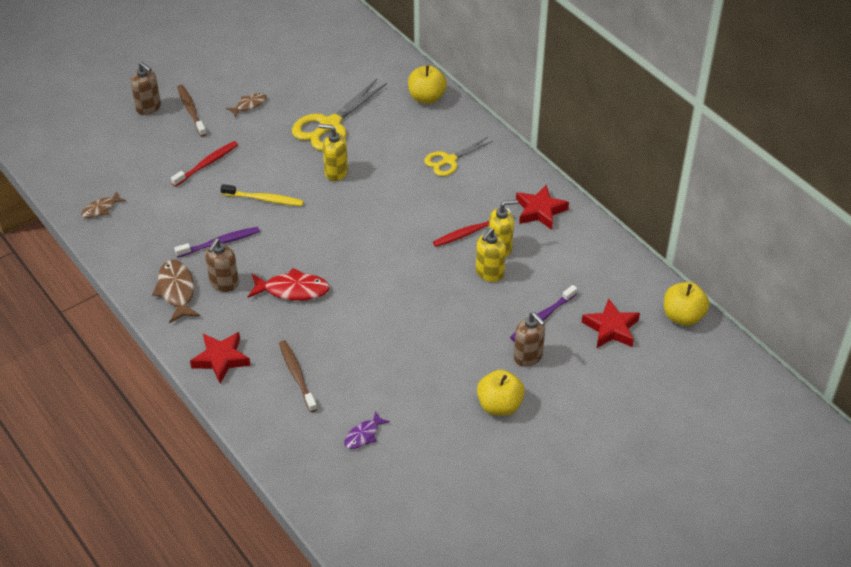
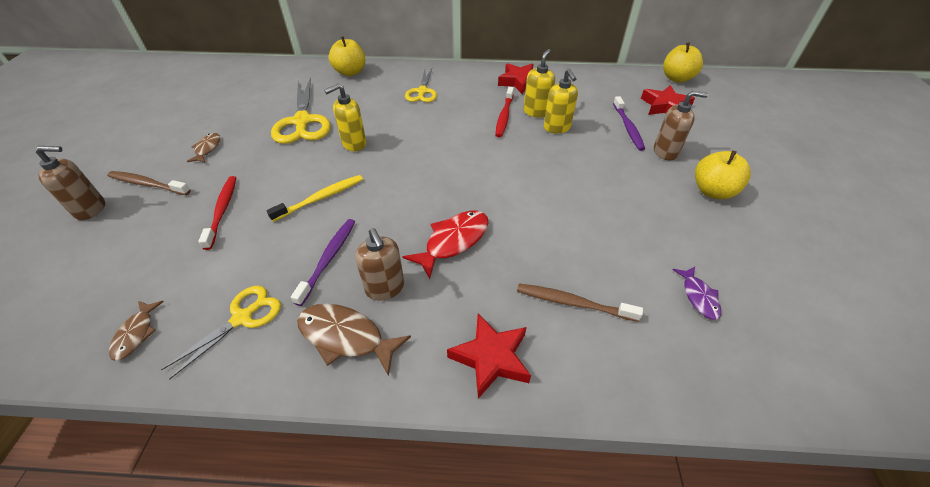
camera: 50 degrees left, 0 degrees up
none -> yellow scissors [161,286,281,380]

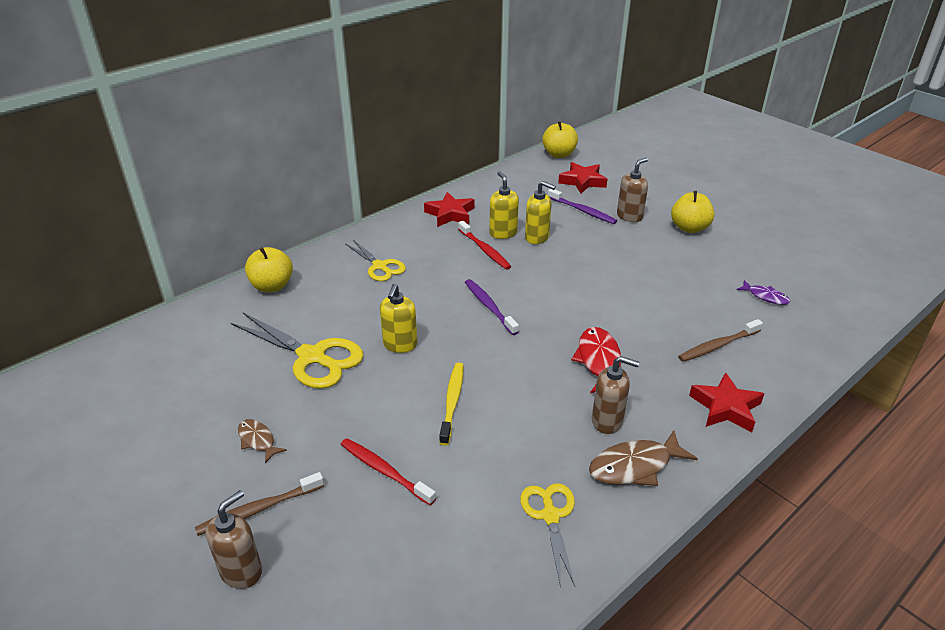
camera: 45 degrees left, 10 degrees down
brown fish [109,301,164,361] -> none
purple toothbrush [291,219,355,306] -> purple toothbrush moved to [465,279,519,335]

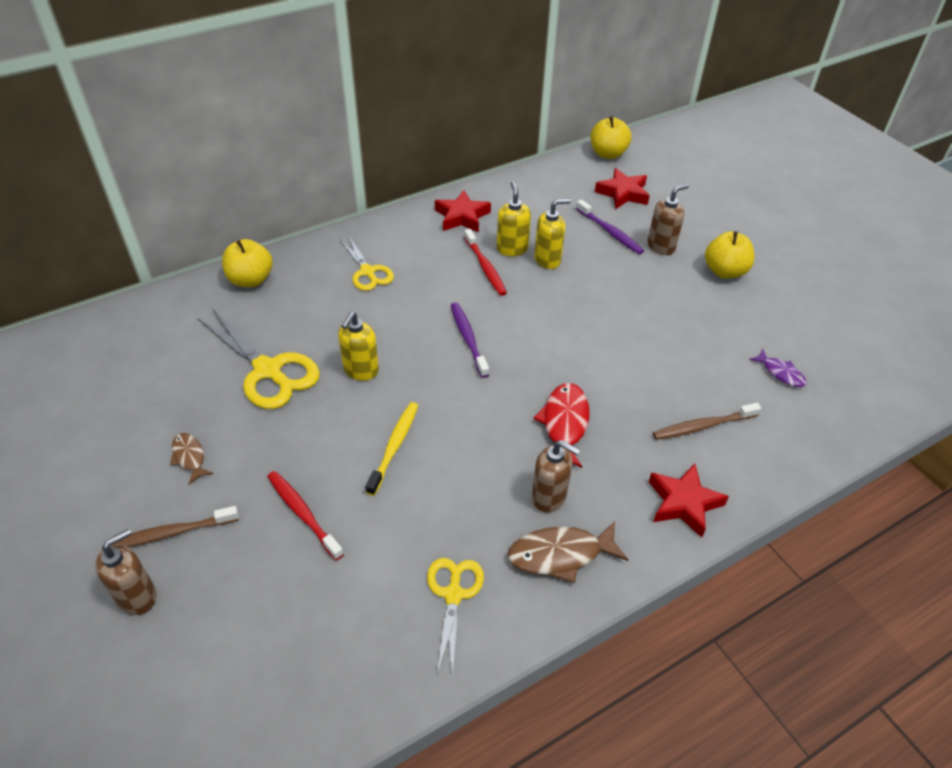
camera: 10 degrees right, 10 degrees up
yellow soap dispenser [525,181,556,244] -> yellow soap dispenser turned 60 degrees counterclockwise [534,198,571,269]

